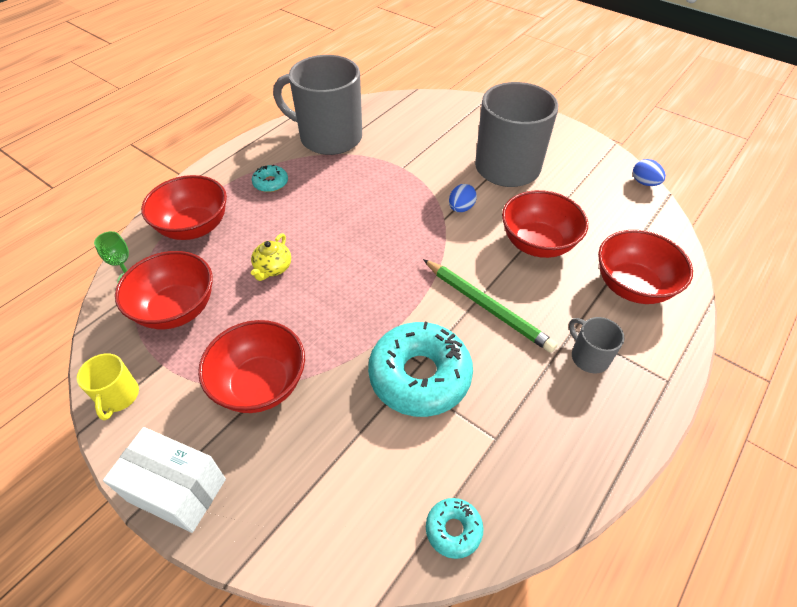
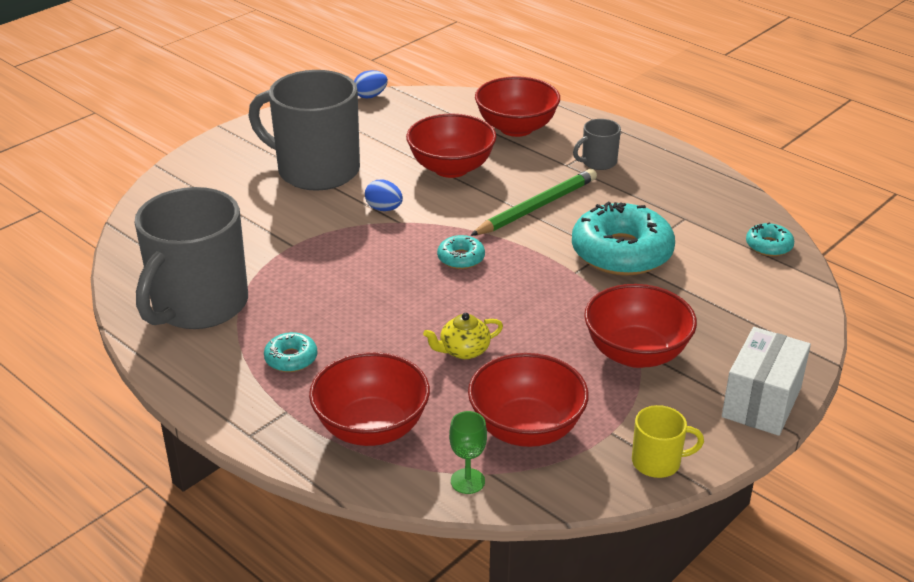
camera: 85 degrees left, 15 degrees down
yellow teapot [251,233,291,281] -> yellow teapot turned 135 degrees clockwise [423,313,503,359]
none -> turquoise donut [437,235,485,269]

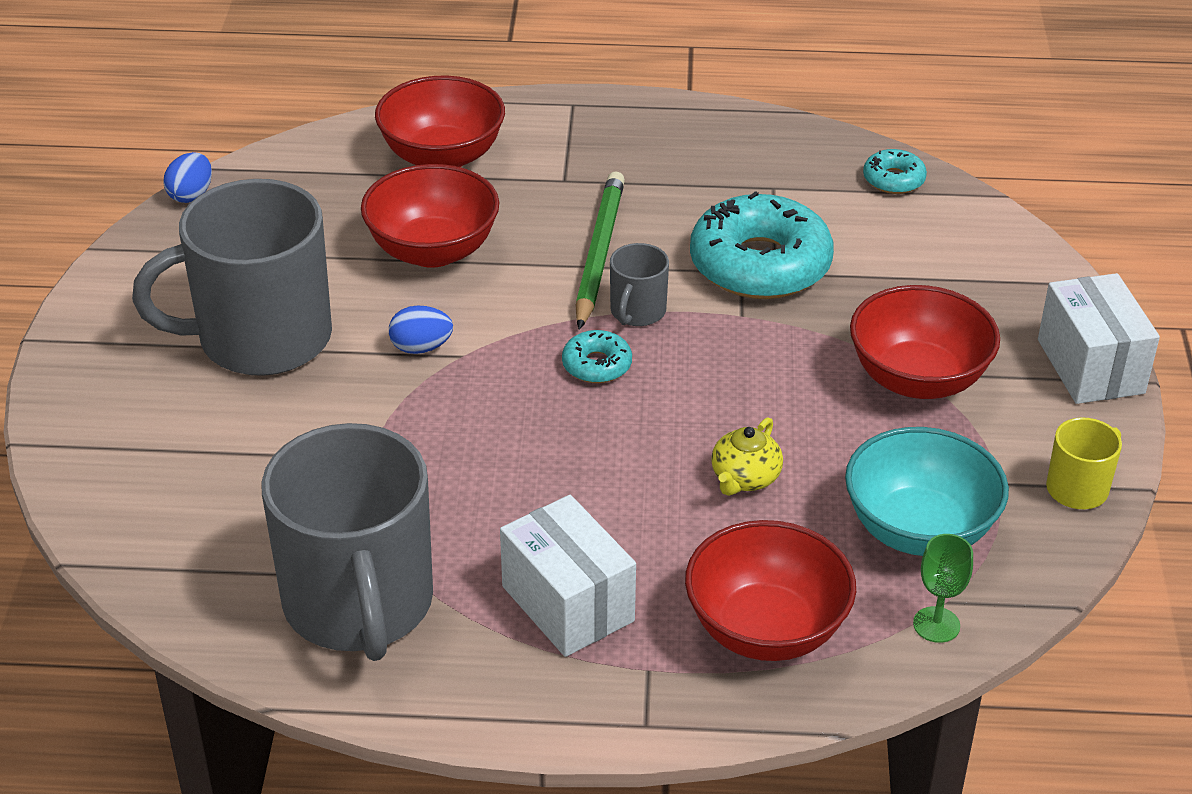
camera: 40 degrees left, 5 degrees up
turquoise donut [264,332,318,372] -> white box [500,495,636,657]
red bowl [468,353,589,447] -> turquoise bowl [845,427,1009,556]
grey mug [573,119,621,170] -> grey mug moved to [610,243,669,326]

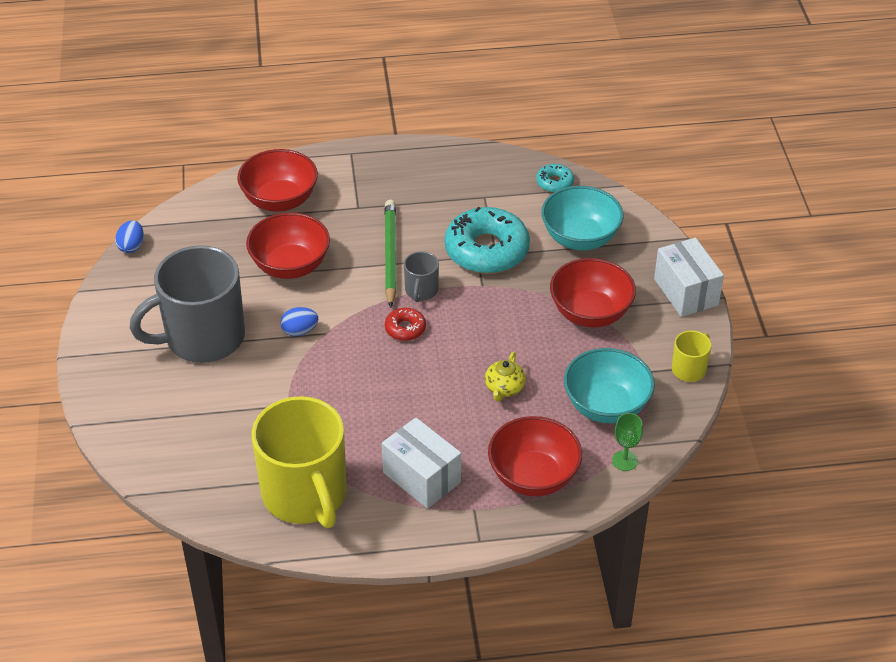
camera: 10 degrees left, 5 degrees up
grey mug [261,423,433,661] -> yellow mug [252,396,347,528]
turquoise donut [562,330,632,383] -> red donut [385,308,426,341]
none -> turquoise bowl [541,186,624,250]

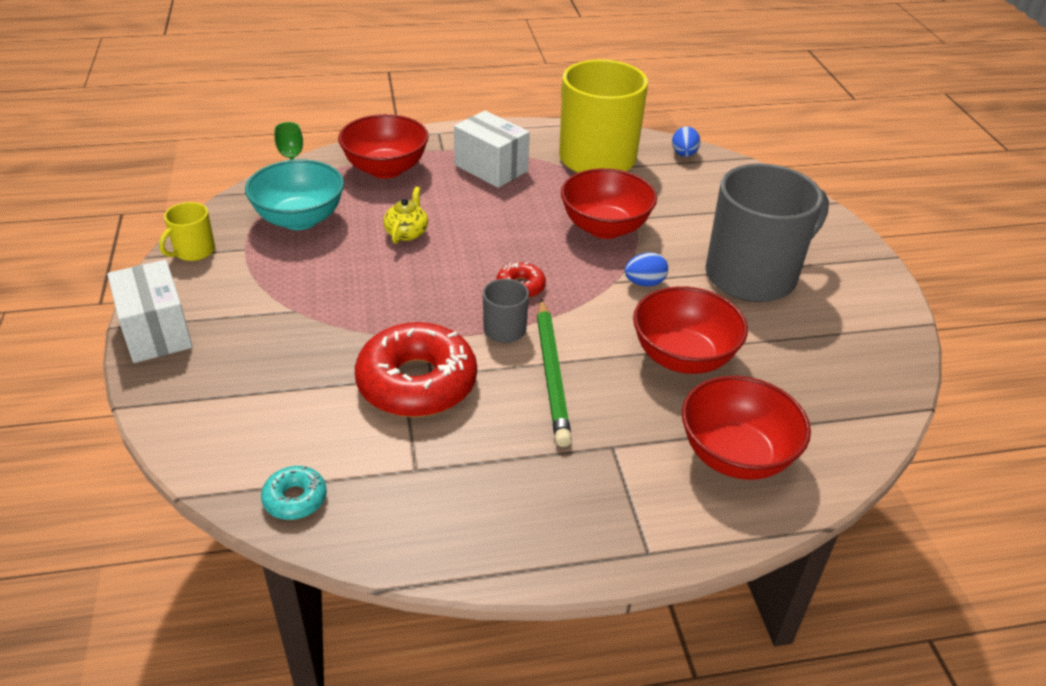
camera: 175 degrees right, 5 degrees down
blue egg [115,220,144,253] -> blue egg moved to [672,126,700,157]
turquoise donut [444,207,530,274] -> red donut [355,322,477,417]
turquoise bowl [541,186,624,250] -> none
red bowl [550,258,636,327] -> red bowl moved to [561,168,657,239]

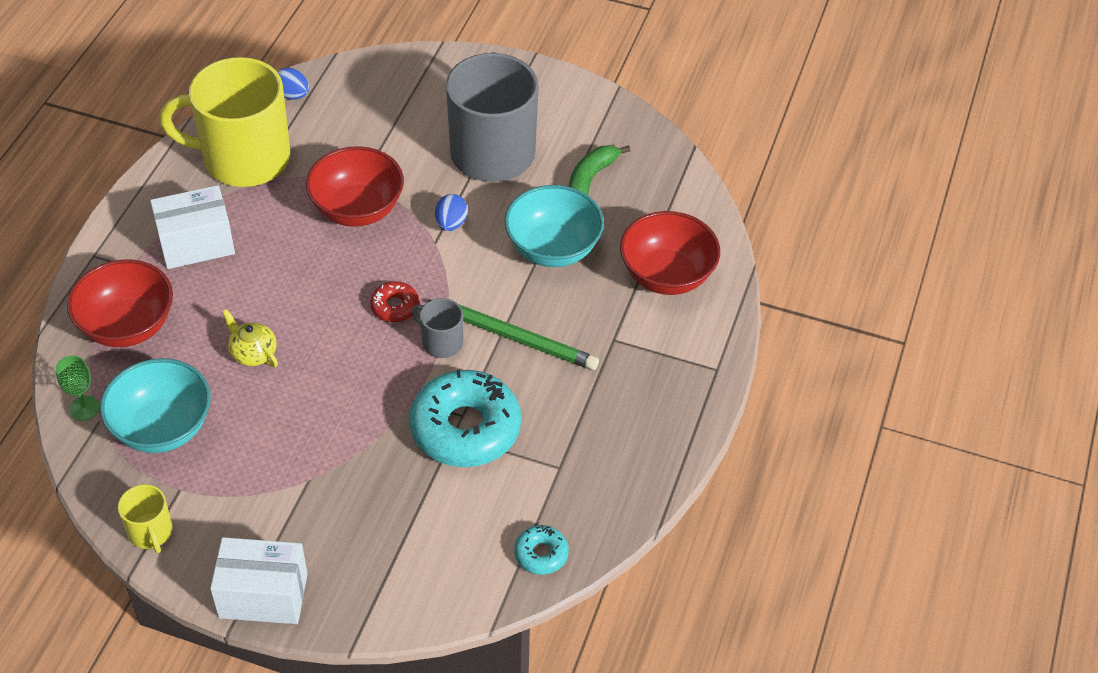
camera: 60 degrees left, 10 degrees up
red donut [355,322,477,417] -> turquoise donut [409,370,521,467]
red bowl [633,286,748,374] -> turquoise bowl [505,185,604,267]
none -> green banana [569,145,631,195]

